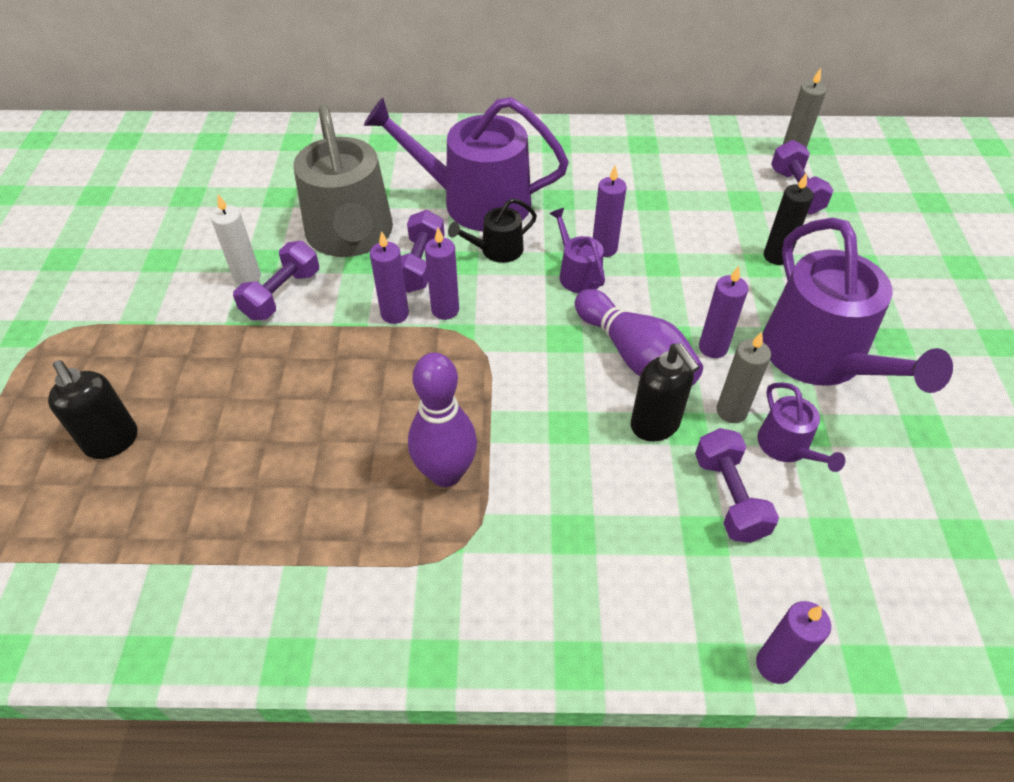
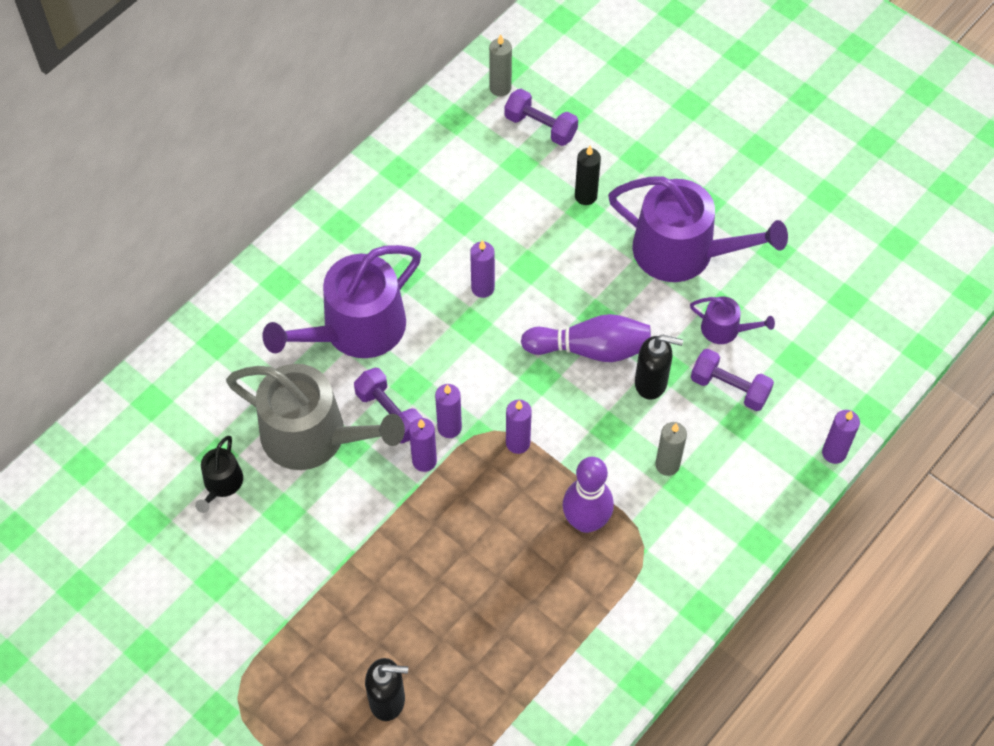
camera: 50 degrees left, 10 degrees up
white candle [211,194,261,286] -> none
purple dumbbell [233,241,319,320] -> none
black watering can [448,198,537,263] -> black watering can moved to [195,436,243,513]
purple watering can [550,208,605,293] -> none
purple candle [699,266,748,358] -> purple candle moved to [506,399,532,454]
grey candle [716,332,771,423] -> grey candle moved to [655,422,687,476]

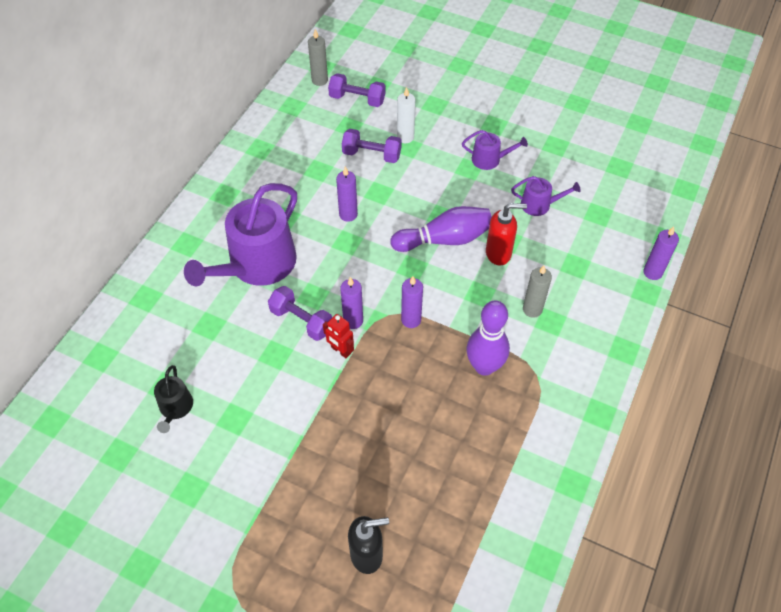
camera: 15 degrees left, 5 degrees down
grey watering can [226,364,405,470] -> none
purple candle [409,418,437,472] -> red robot [323,314,354,358]
black candle [575,146,601,205] -> white candle [397,87,415,143]
purple watering can [608,177,788,282] -> purple watering can [462,130,528,170], size x0.46
black soap dispenser [635,335,683,400] -> red soap dispenser [486,203,527,266]
purple dumbbell [691,349,774,411] -> purple dumbbell moved to [342,129,402,163]

